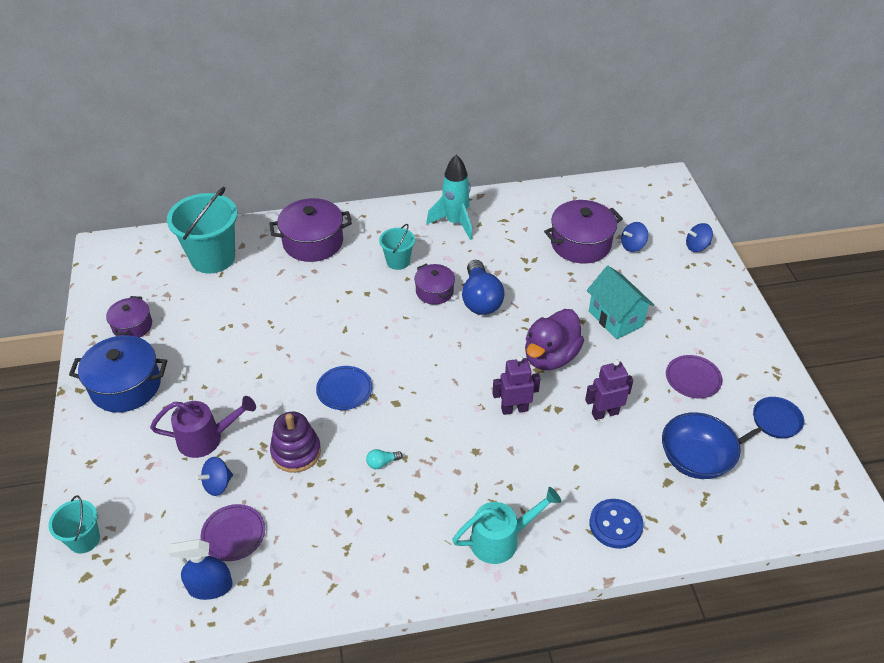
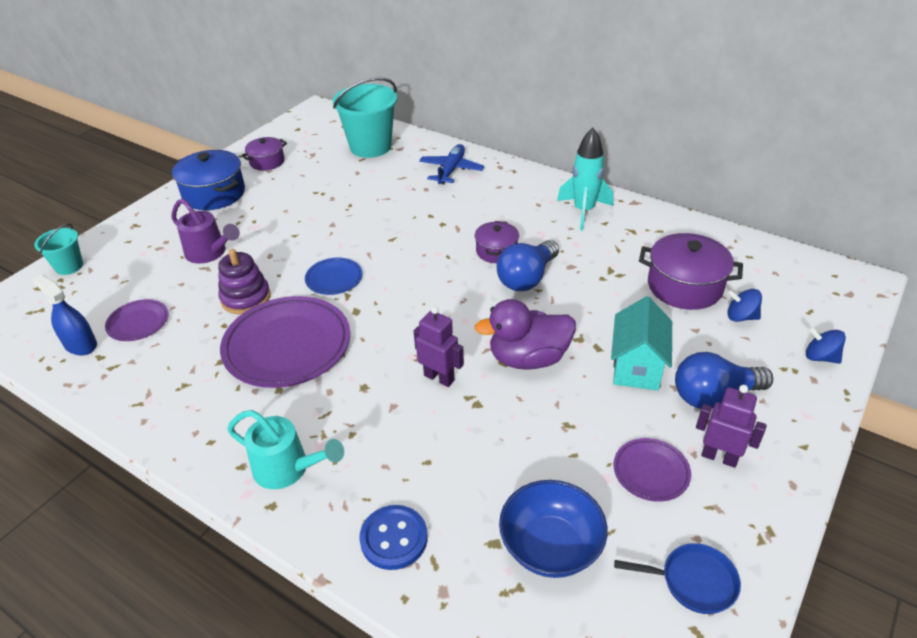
camera: 45 degrees right, 5 degrees down
blue spinning top [196,457,233,496] -> none
purple pot [269,198,352,262] -> blue plane [419,144,484,184]
turquoise light bulb [366,449,403,469] -> purple plate [220,296,350,388]
turquoise bucket [379,224,415,270] -> none
purple robot [585,360,633,420] -> purple robot moved to [696,385,767,468]
none -> blue light bulb [675,352,773,409]

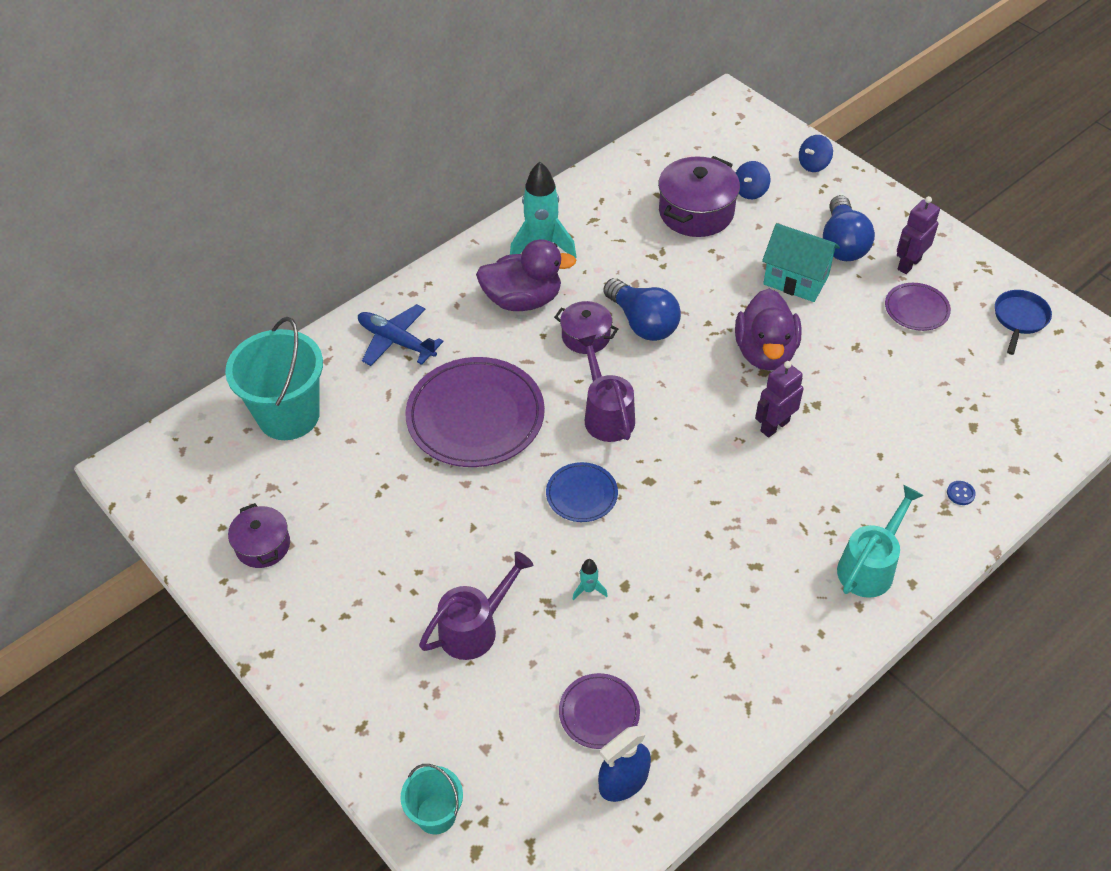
camera: 75 degrees left, 10 degrees up
blue pot [172,150,245,210] -> none
purple stacking toy [218,249,271,314] -> turquoise rocket [573,559,608,601]
purple plate [220,296,350,388] -> purple plate moved to [405,357,545,467]
blue button [359,505,428,570] -> blue button [947,481,976,505], size x0.46
blue bowl [499,480,608,578] -> none
none -> purple duck [476,239,577,311]
none -> purple watering can [578,335,635,442]

